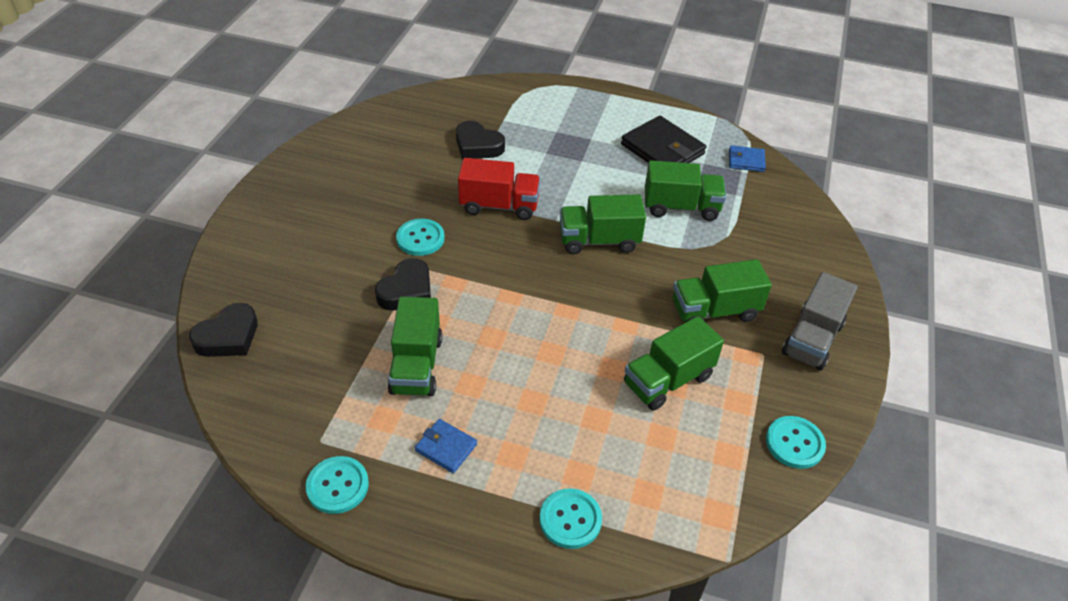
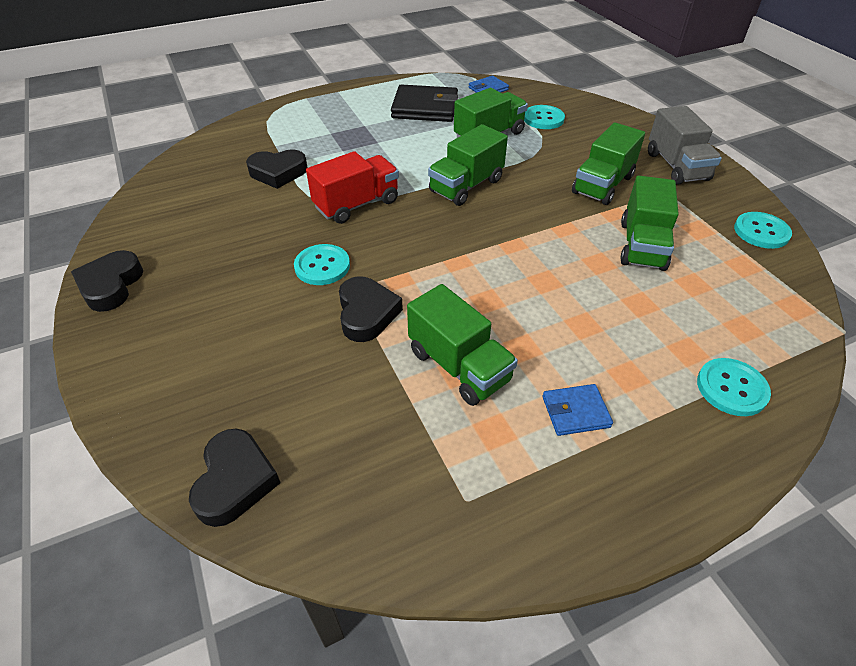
camera: 40 degrees left, 0 degrees up
turquoise button [306,456,369,514] -> turquoise button moved to [524,105,565,129]
none -> black heart [71,250,143,312]

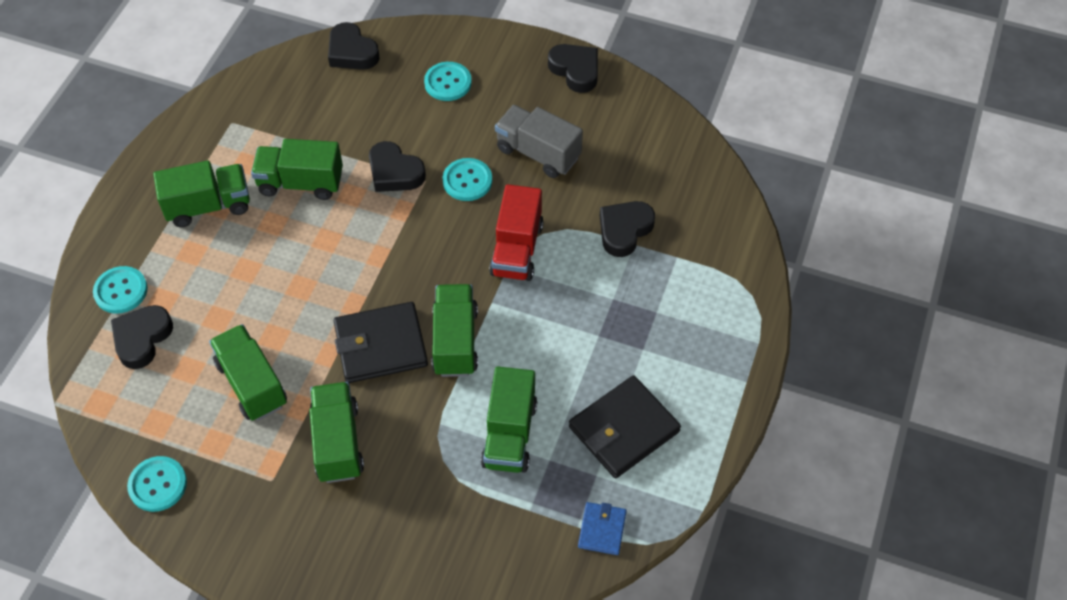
camera: 135 degrees right, 10 degrees up
turquoise button [524,105,565,129] -> turquoise button moved to [424,62,472,101]
blue wallet [542,384,613,436] -> green truck [153,160,250,227]
grey truck [648,106,722,185] -> grey truck moved to [495,105,583,178]
none -> black heart [111,305,173,369]
none -> black wallet [334,302,428,383]

